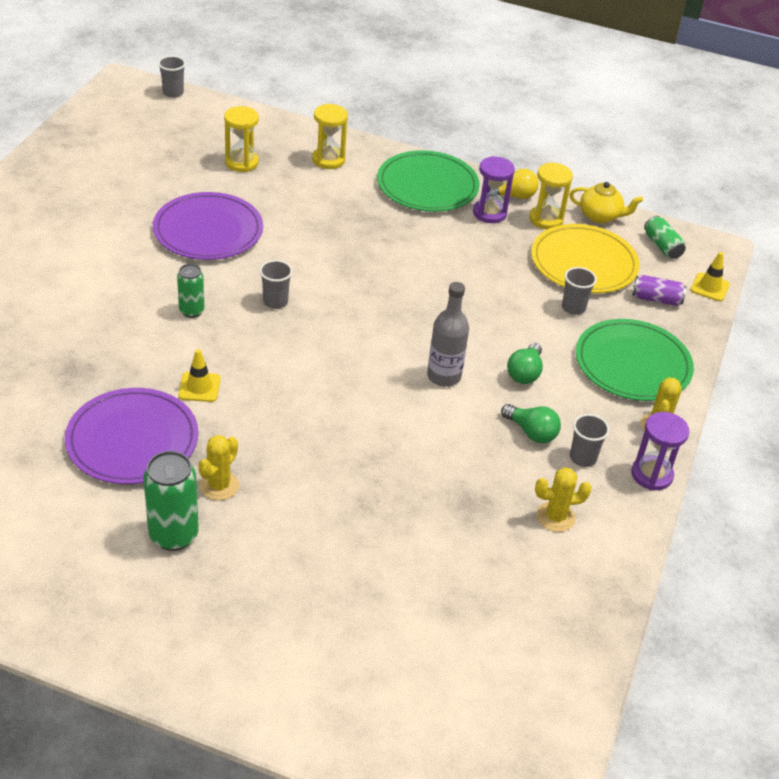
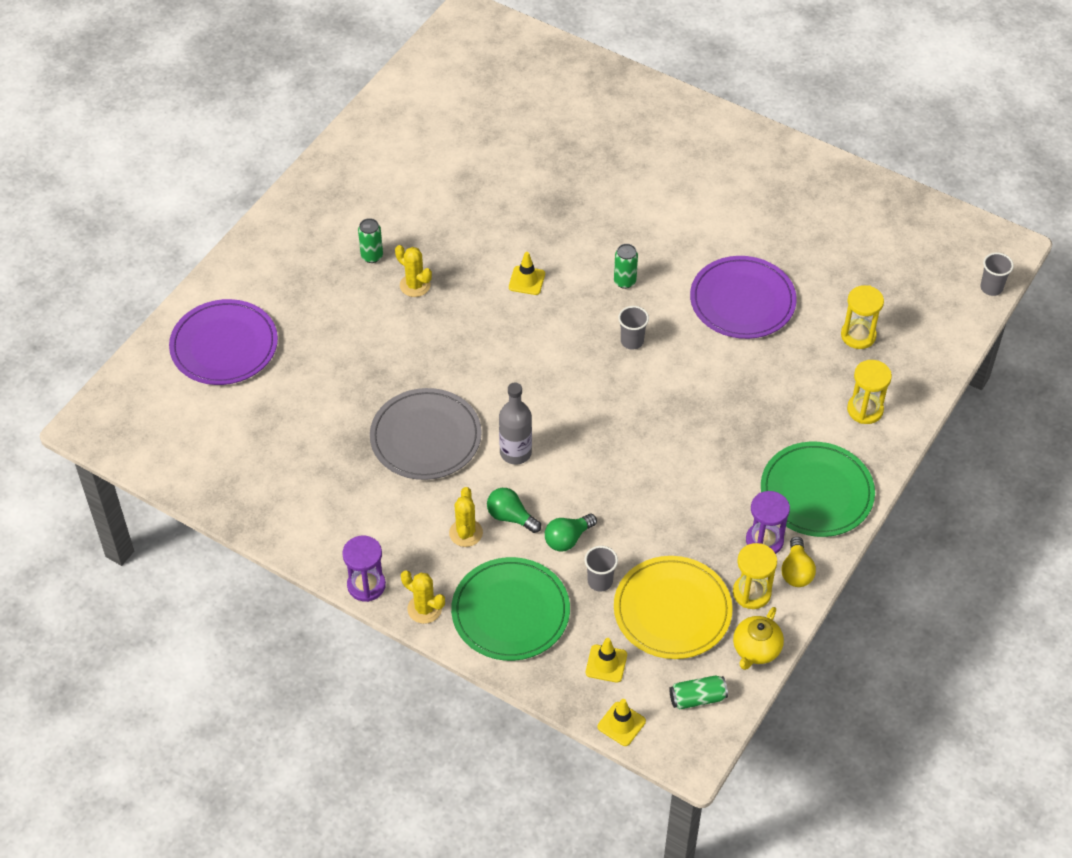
camera: 105 degrees right, 10 degrees up
purple plate [65,388,199,484] -> purple plate moved to [169,299,278,385]
green can [143,451,199,551] -> green can [358,218,383,263], size x0.61
green light bulb [501,404,561,443] -> green light bulb moved to [545,514,597,551]
yellow cactus [535,467,592,532] -> yellow cactus moved to [449,487,483,547]
grey cup [570,414,610,467] -> none
purple can [632,275,687,306] -> yellow traffic cone [586,638,627,683]
none -> grey plate [370,388,482,480]

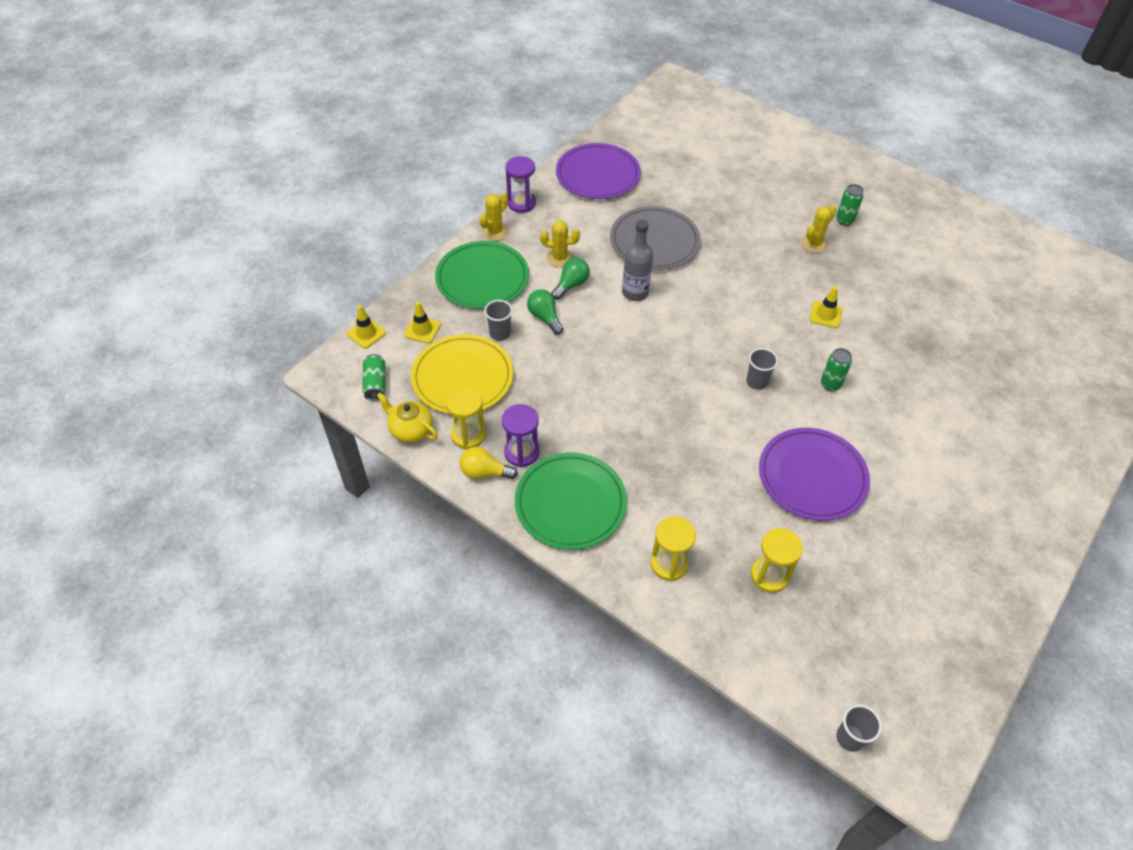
camera: 95 degrees right, 0 degrees up
purple plate [169,299,278,385] -> purple plate moved to [556,143,641,199]

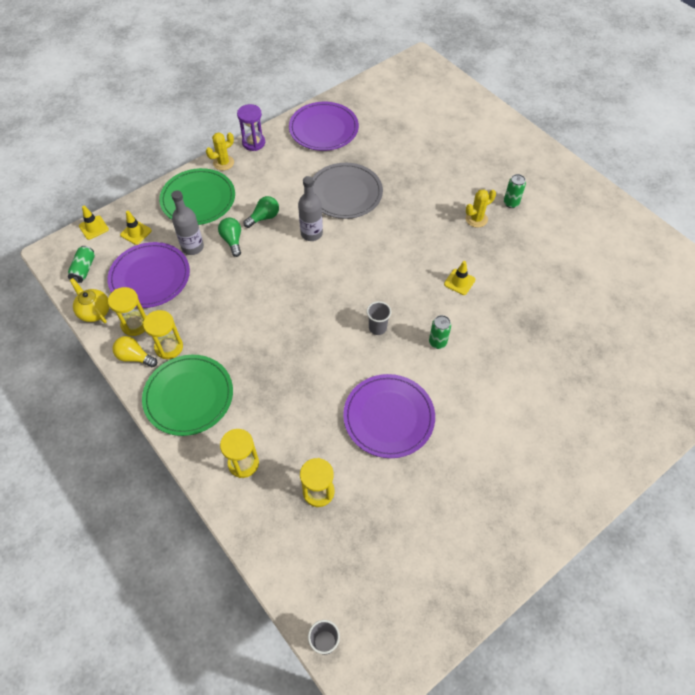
camera: 15 degrees right, 5 degrees up
yellow plate [411,334,513,414] -> purple plate [107,242,190,308]
grey cup [484,300,513,341] -> grey bottle [171,190,204,255]
purple hourglass [502,404,539,467] -> yellow hourglass [143,310,183,359]
yellow cactus [540,220,580,268] -> none

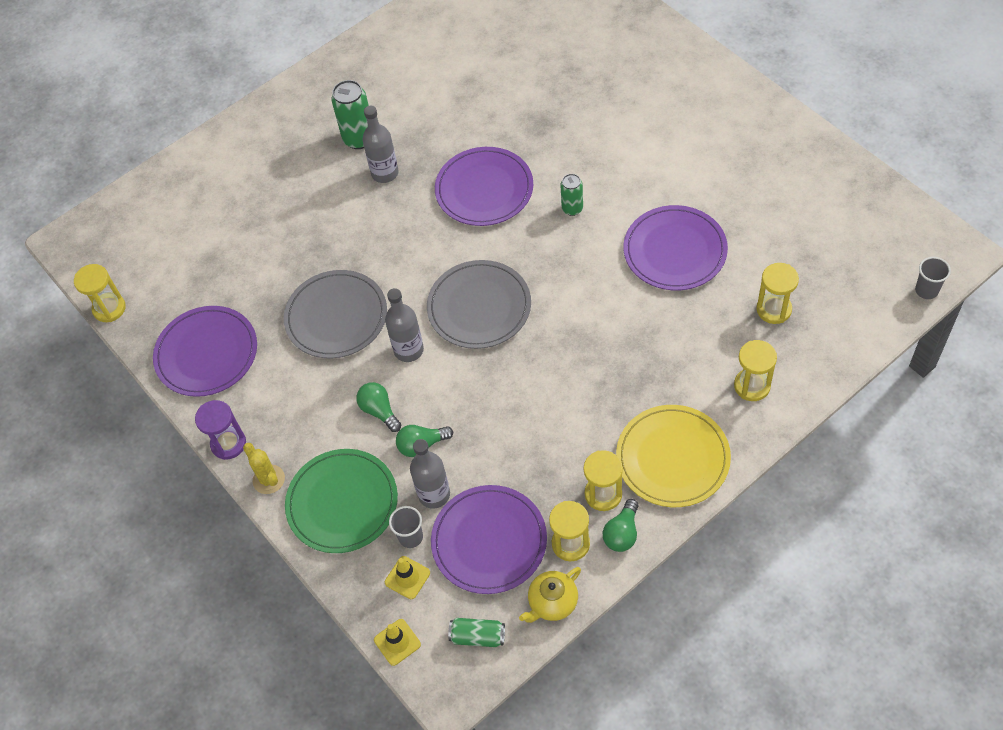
camera: 85 degrees left, 0 degrees up
yellow light bulb [112,336,157,367] -> green light bulb [603,499,638,552]
green plate [142,355,233,436] -> yellow plate [616,405,731,507]
grey cup [367,301,391,335] -> grey cup moved to [389,506,423,548]
yellow traffic cone [444,261,475,295] -> purple plate [435,147,533,226]
yellow cactus [466,189,496,228] -> grey bottle [362,106,399,183]
green can [504,174,526,208] -> green can [331,80,369,149], size x1.64
none -> yellow hourglass [74,264,126,322]
none -> grey plate [427,260,531,349]

